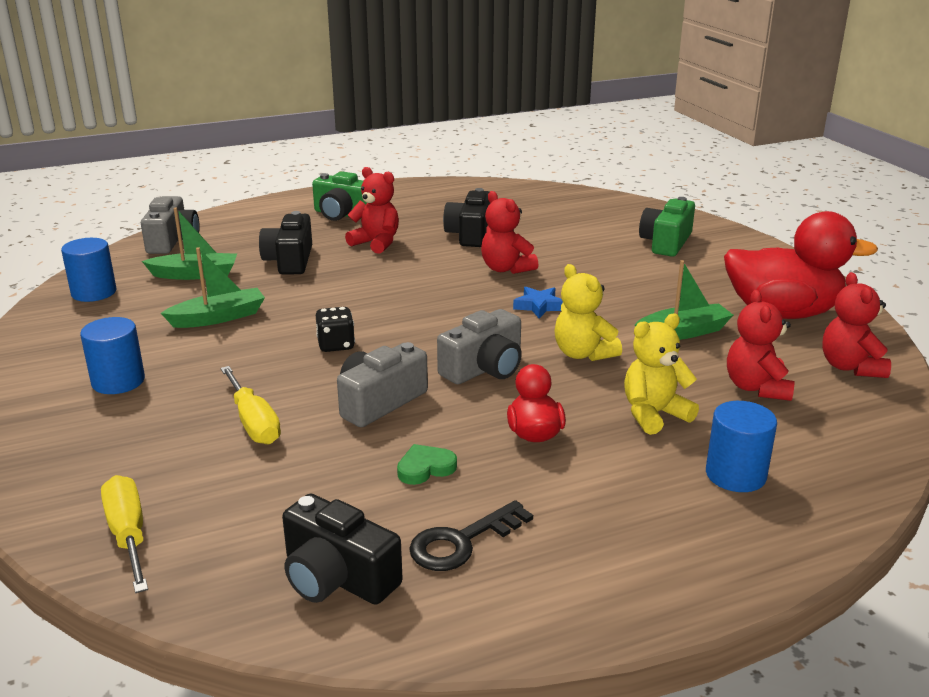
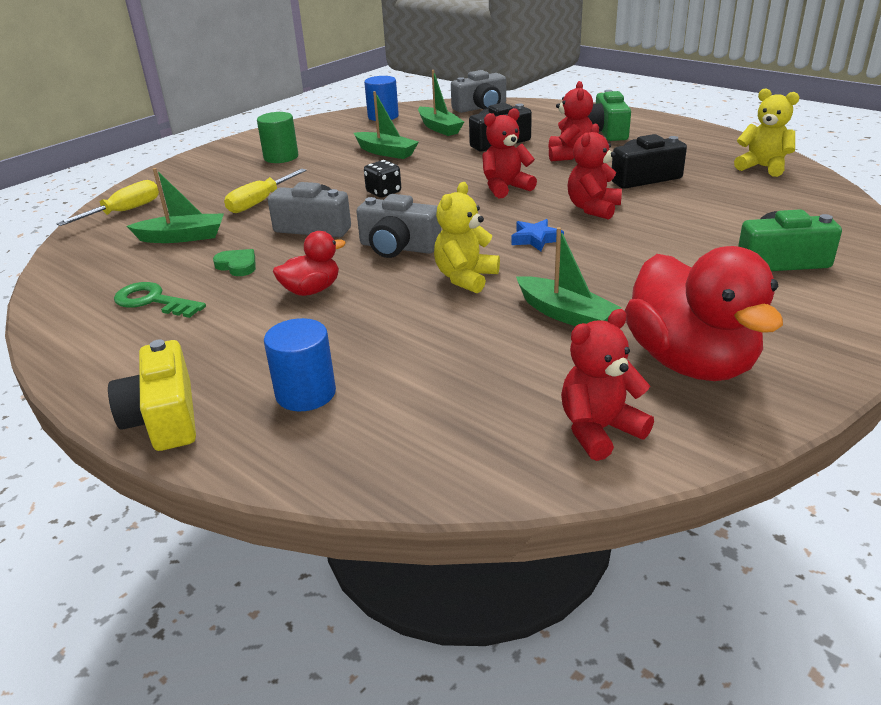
camera: 65 degrees right, 5 degrees up
blue cylinder [80,317,145,394] -> green cylinder [257,112,298,163]
black camera [282,494,403,605] -> none
black key [409,500,533,571] -> green key [114,282,206,318]
yellow teddy bear [624,313,699,435] -> yellow teddy bear moved to [734,89,799,177]
red teddy bear [727,290,794,401] -> red teddy bear moved to [482,108,537,198]
none -> yellow camera [108,340,196,451]
none -> green boat [127,168,224,243]

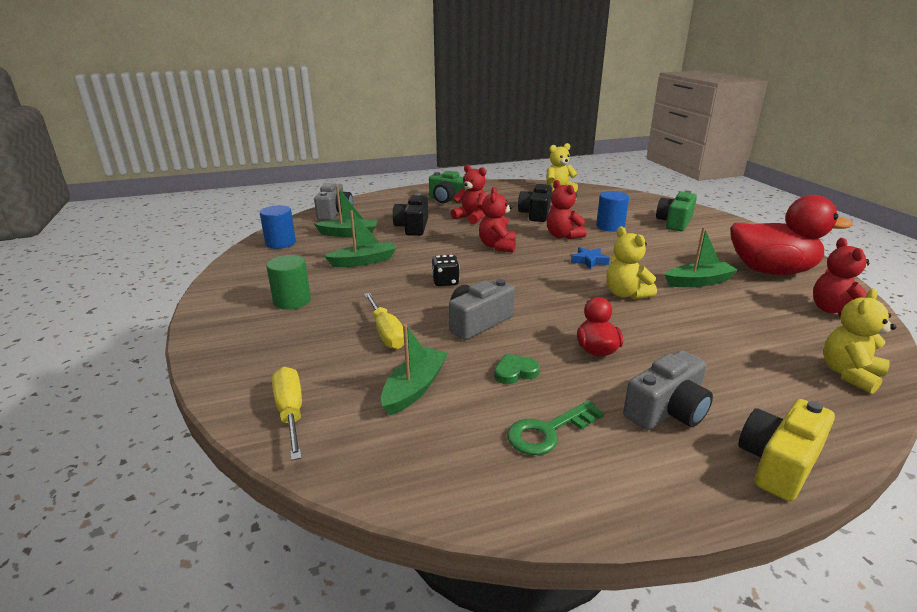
camera: 60 degrees left, 5 degrees down
yellow camera [108,340,196,451] -> yellow camera turned 120 degrees clockwise [738,399,835,502]
blue cylinder [264,318,336,411] -> blue cylinder moved to [596,191,629,232]
grey camera [357,194,441,258] -> grey camera moved to [623,350,713,430]
none -> yellow teddy bear [823,289,896,394]

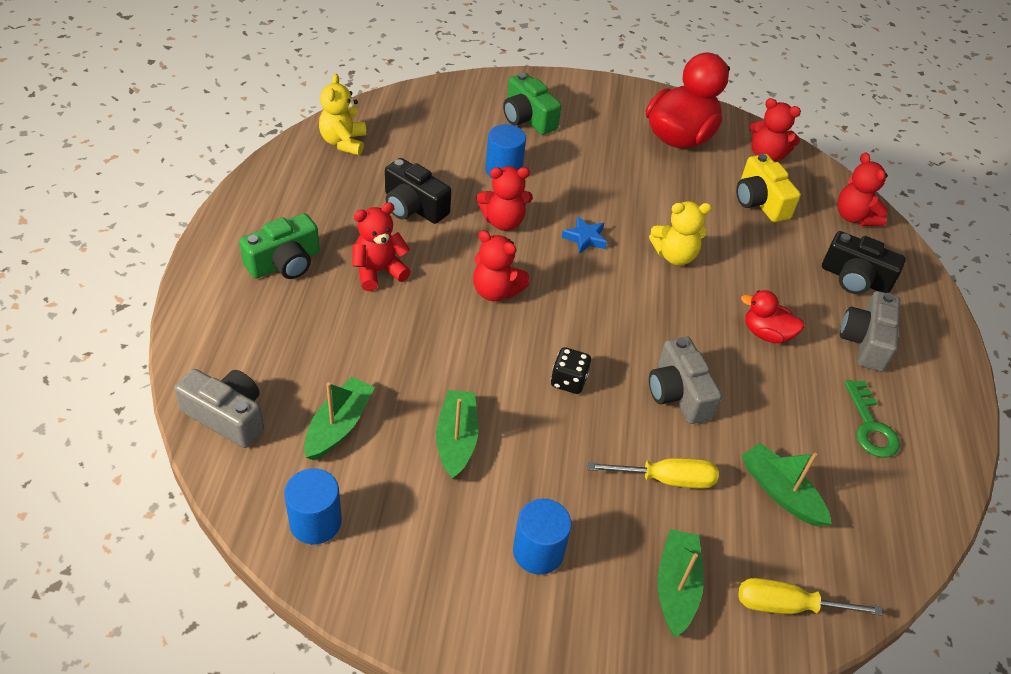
camera: 70 degrees left, 20 degrees up
green cylinder [266,255,311,310] -> blue cylinder [513,499,572,575]
black camera [393,193,428,236] -> black camera moved to [822,231,906,294]
green heart [494,354,540,384] -> none
grey camera [623,350,713,430] -> grey camera turned 150 degrees counterclockwise [840,291,900,372]
green boat [665,227,738,287] -> green boat moved to [658,529,704,637]
yellow camera [738,399,835,502] -> yellow camera moved to [736,154,801,222]
yellow teddy bear [823,289,896,394] -> red teddy bear [837,152,888,226]

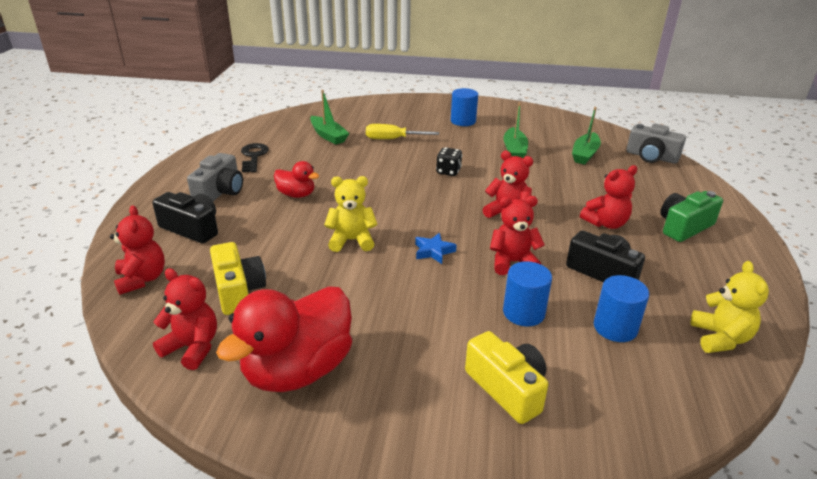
camera: 175 degrees left, 15 degrees down
blue cylinder [284,468,342,544] -> blue cylinder moved to [594,275,649,342]
green camera [503,73,562,135] -> yellow camera [465,331,548,424]
grey camera [649,336,722,424] -> none
green boat [658,529,704,637] -> none
yellow screwdriver [739,578,883,616] -> none
green key [844,380,900,458] -> black key [241,143,269,172]

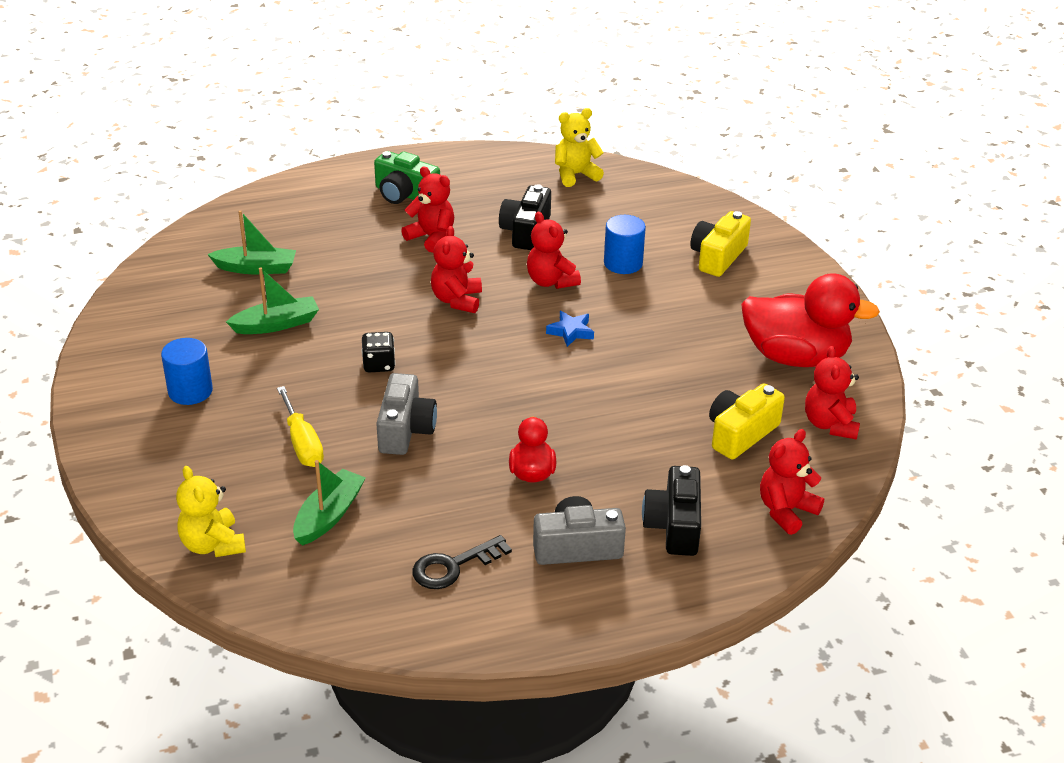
camera: 115 degrees left, 5 degrees up
yellow teddy bear [324,176,377,252] -> yellow teddy bear moved to [176,466,246,557]
blue cylinder [594,275,649,342] -> none
grey camera [626,124,686,164] -> grey camera moved to [376,373,437,455]

